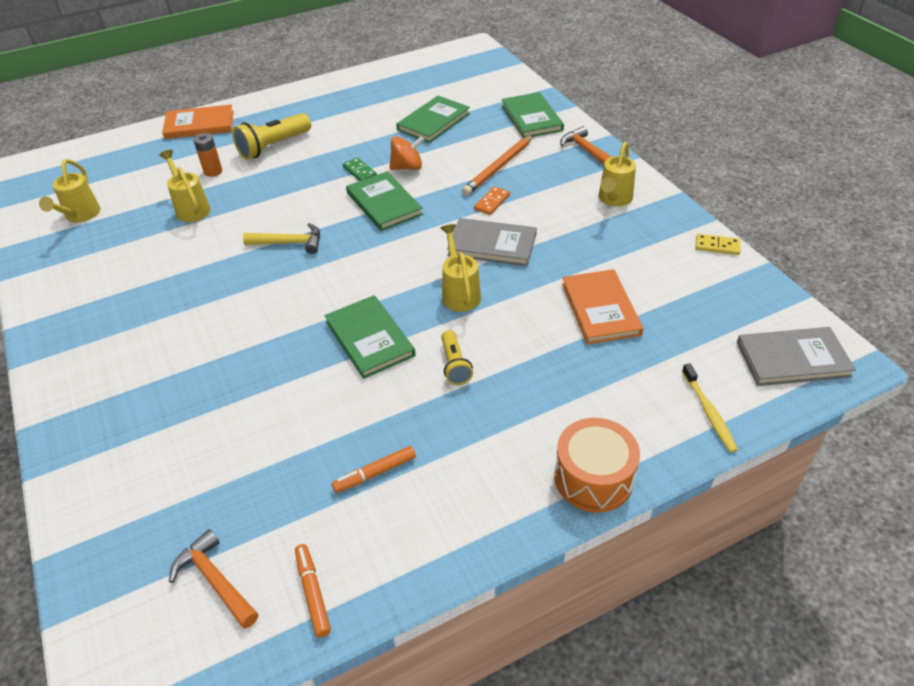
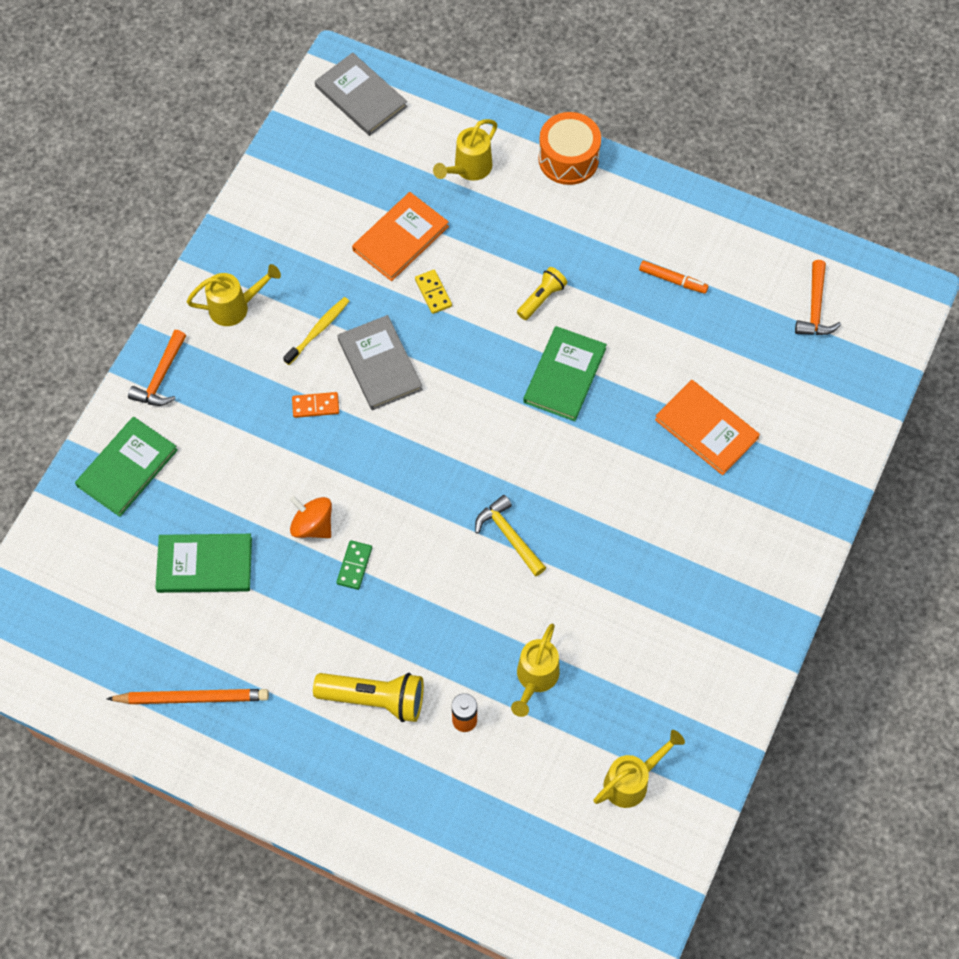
camera: 130 degrees left, 20 degrees up
orange book [162,104,234,139] -> orange book moved to [655,380,760,475]
orange marker [295,544,331,637] -> none
green book [346,171,423,231] -> none
yellow watering can [441,224,481,312] -> yellow watering can moved to [433,119,497,181]
orange pencil [462,135,534,195] -> orange pencil moved to [107,689,269,704]
yellow toothbrush [682,363,738,453] -> yellow toothbrush moved to [283,297,349,365]
yellow domino [696,234,740,255] -> yellow domino moved to [415,270,452,314]

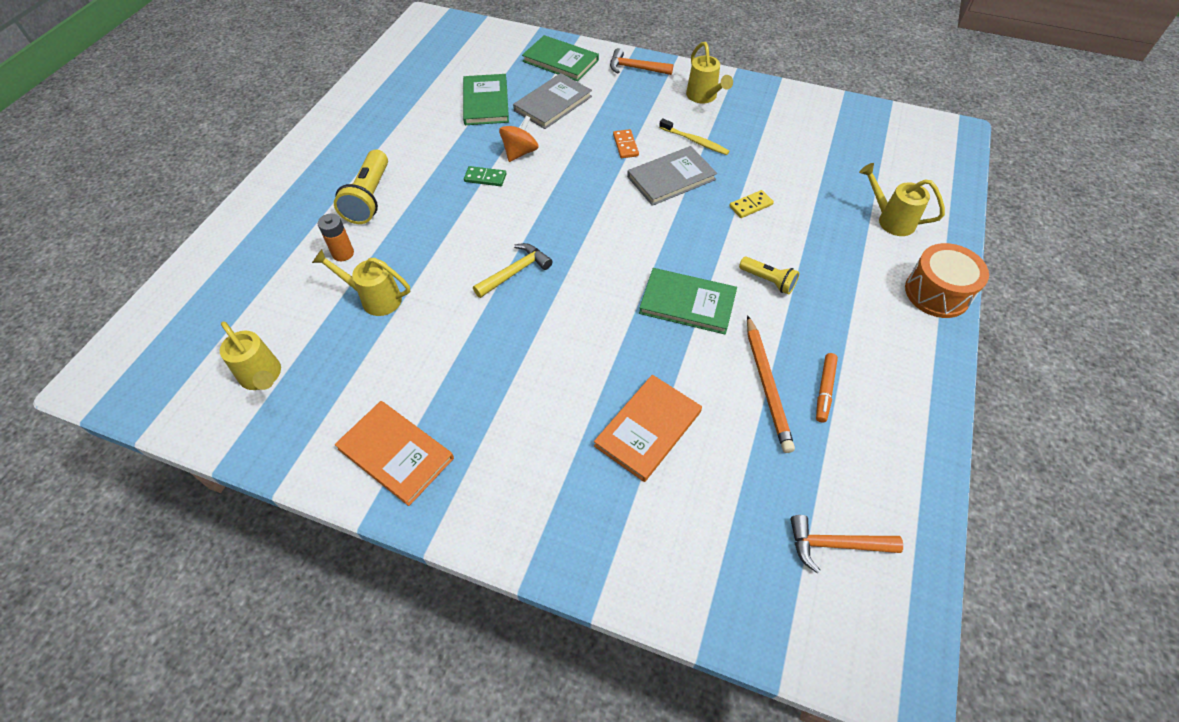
camera: 85 degrees right, 10 degrees down
orange pencil [107,689,269,704] -> orange pencil moved to [747,315,795,453]
grey book [315,52,407,136] -> grey book moved to [513,73,592,129]
orange book [352,192,449,281] -> orange book moved to [335,401,454,506]

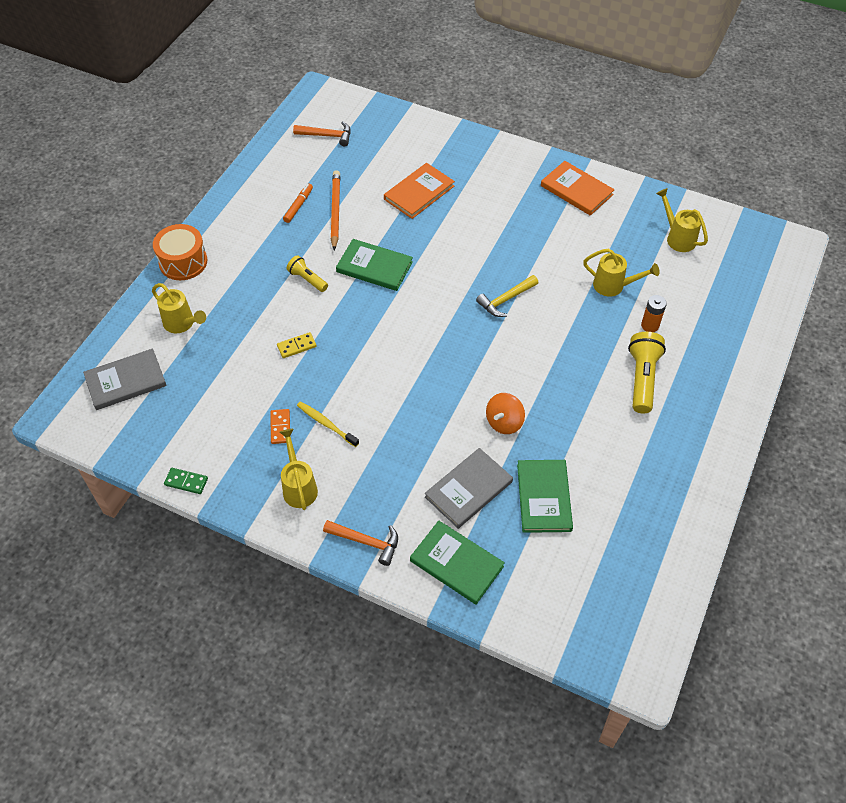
camera: 175 degrees left, 0 degrees up
green domino [464,166,506,186] -> green domino moved to [164,468,208,494]
orange domino [613,129,639,158] -> orange domino moved to [270,409,290,444]
grey book [627,146,717,206] -> grey book moved to [83,348,167,410]

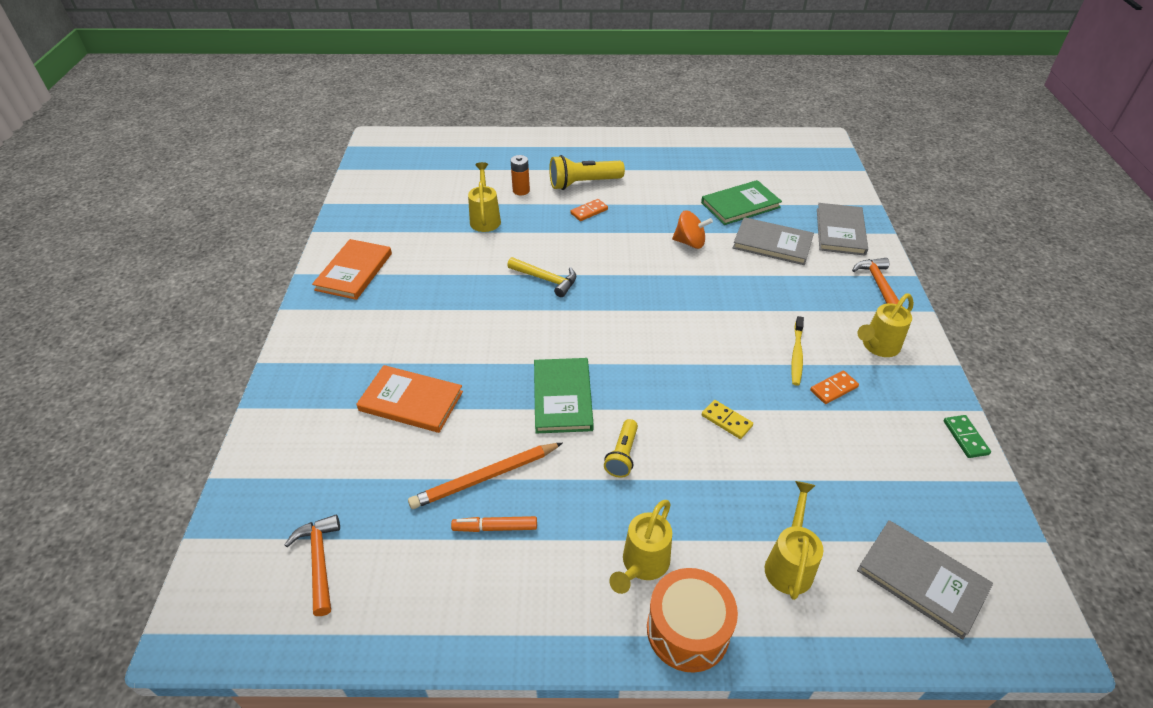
camera: 115 degrees left, 10 degrees down
green book [410,521,505,605] -> grey book [817,203,868,256]
yellow watering can [656,188,708,252] -> yellow watering can moved to [609,500,672,594]
none -> orange domino [570,199,608,221]

